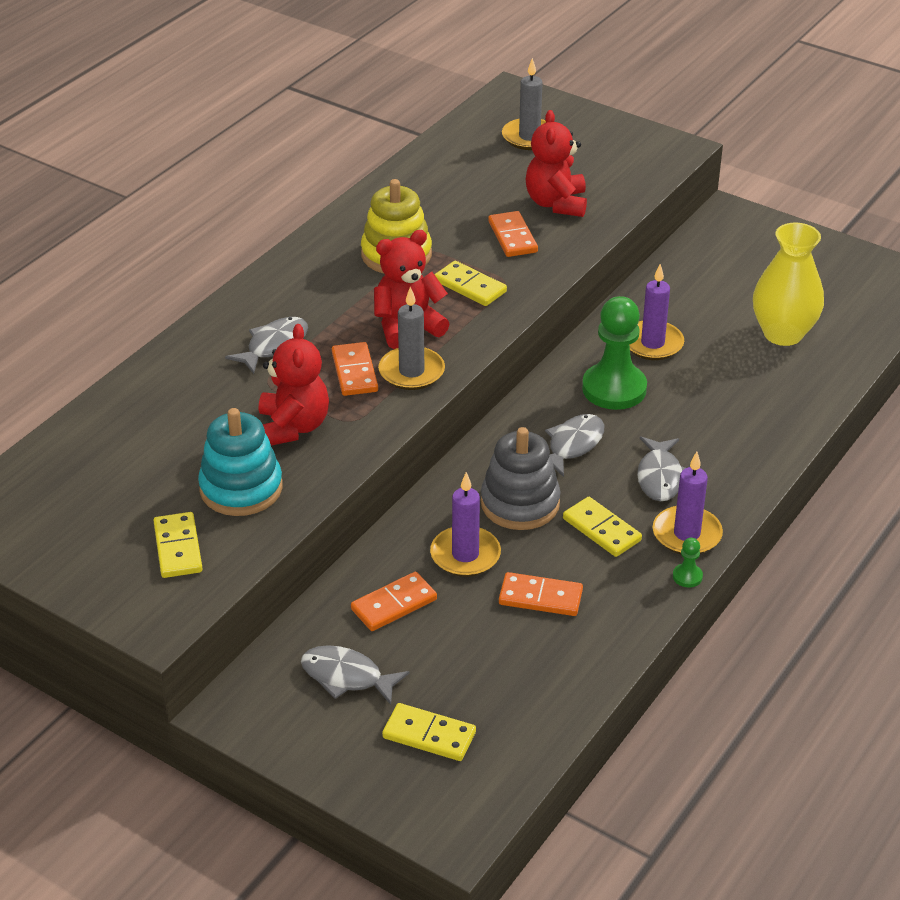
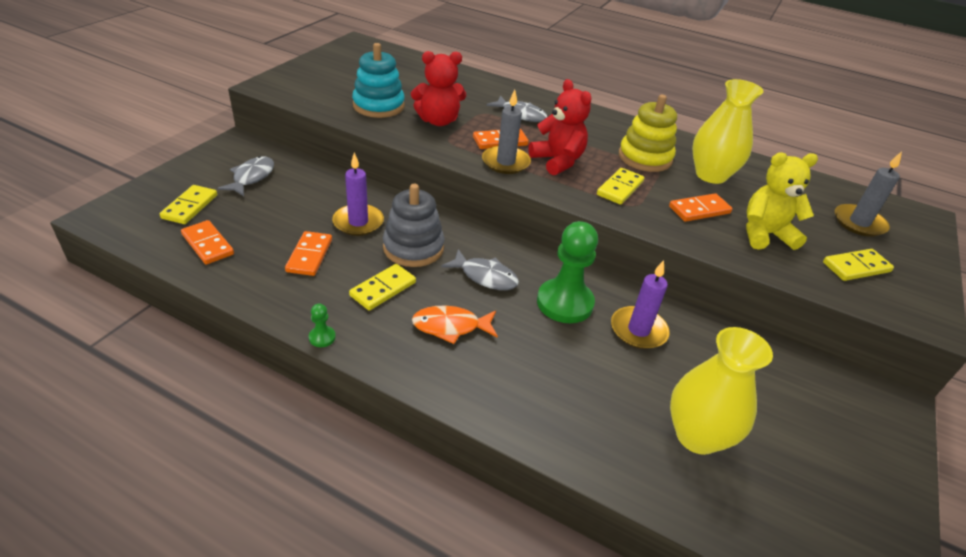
camera: 80 degrees right, 0 degrees up
yellow domino [153,512,202,578] -> yellow domino moved to [823,249,894,281]
orange domino [351,572,437,631] -> orange domino moved to [181,220,234,265]
red teddy bear [525,110,587,217] -> yellow teddy bear [746,152,818,250]
grey fish [637,437,685,501] -> orange fish [412,306,498,344]
purple candle [653,452,723,554] -> none
none -> yellow vase [692,79,763,184]

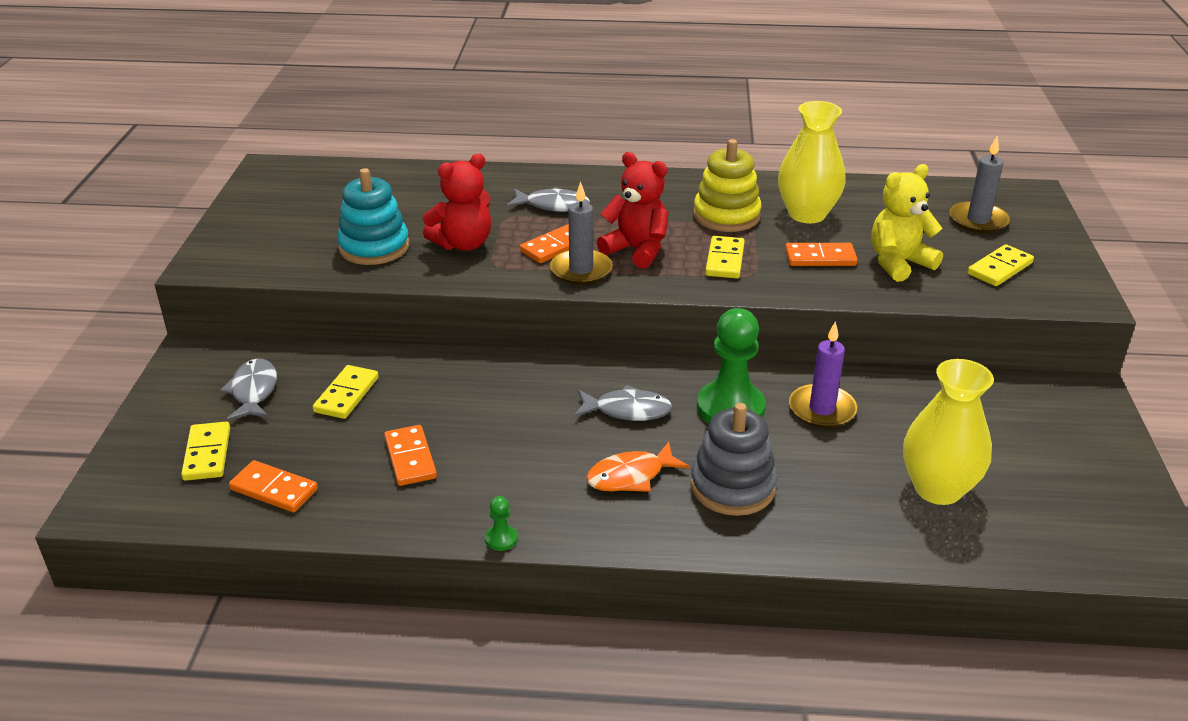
camera: 20 degrees left, 5 degrees down
purple candle [332,152,384,236] -> none
yellow domino [349,264,416,311] -> yellow domino moved to [313,365,379,419]
grey stacking toy [383,184,445,267] -> grey stacking toy moved to [691,403,777,516]
orange domino [669,193,732,222] -> orange domino turned 45 degrees clockwise [785,243,858,266]

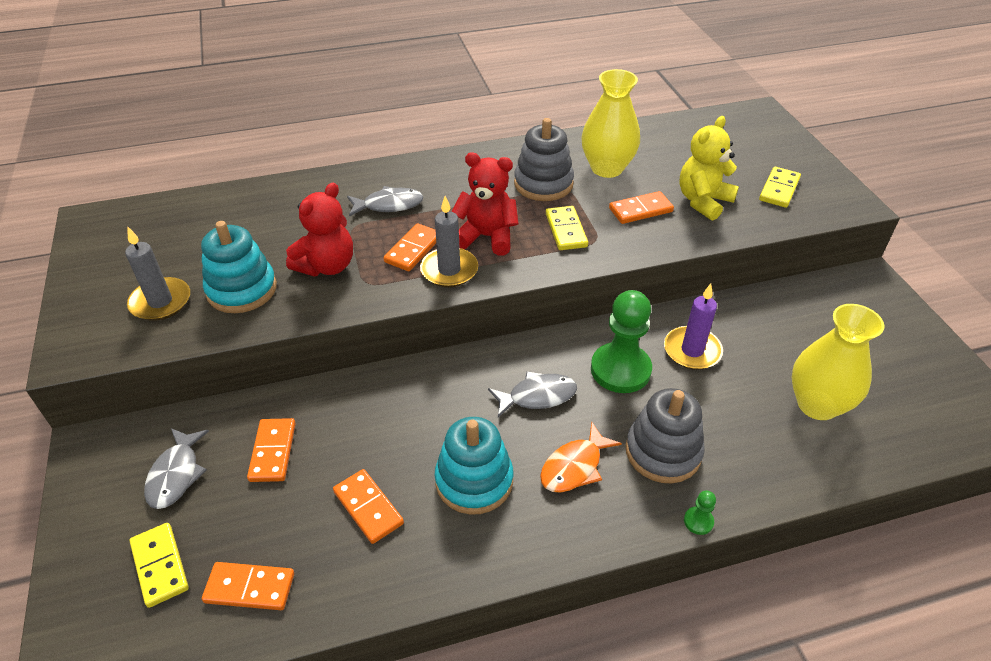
camera: 20 degrees left, 10 degrees up
grey fish [220,358,277,421] -> grey fish turned 150 degrees counterclockwise [144,428,209,509]
yellow domino [313,365,379,419] -> orange domino [247,418,296,482]
green pawn [485,496,518,551] -> green pawn moved to [684,490,716,535]
yellow stacking toy [693,139,762,232] -> grey stacking toy [514,118,574,201]
grey candle [949,136,1010,233] -> grey candle moved to [125,227,190,321]
none -> turquoise stacking toy [434,417,513,515]

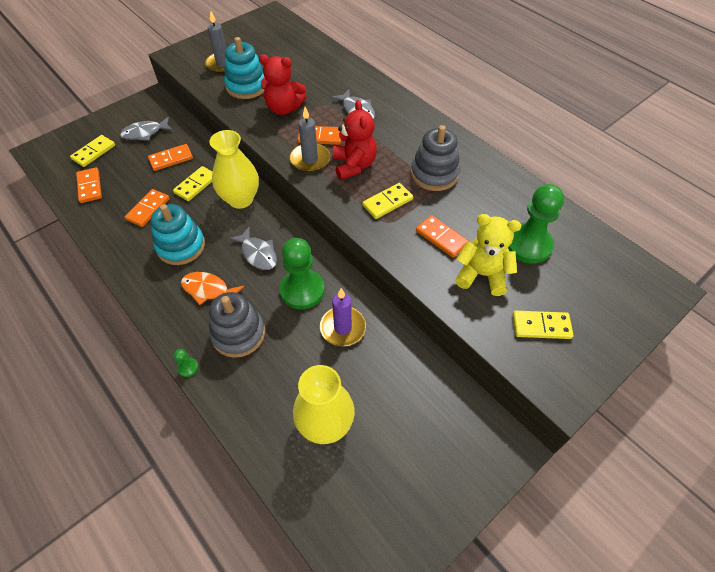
camera: 65 degrees right, 10 degrees up
yellow vase [582,69,640,178] -> yellow vase moved to [209,130,259,209]
none -> yellow domino [173,166,213,201]
none -> green pawn [508,184,564,264]

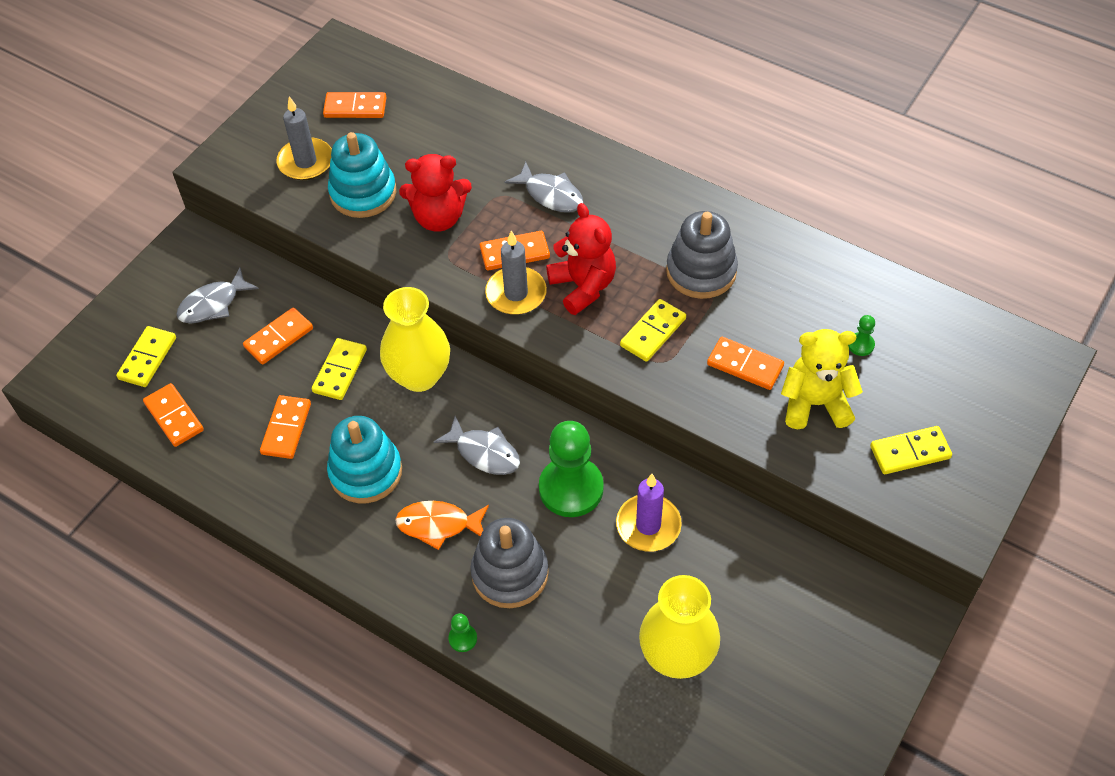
camera: 15 degrees left, 0 degrees up
green pawn [508,184,564,264] -> green pawn [848,315,875,356], size x0.41
none -> orange domino [323,92,386,118]

